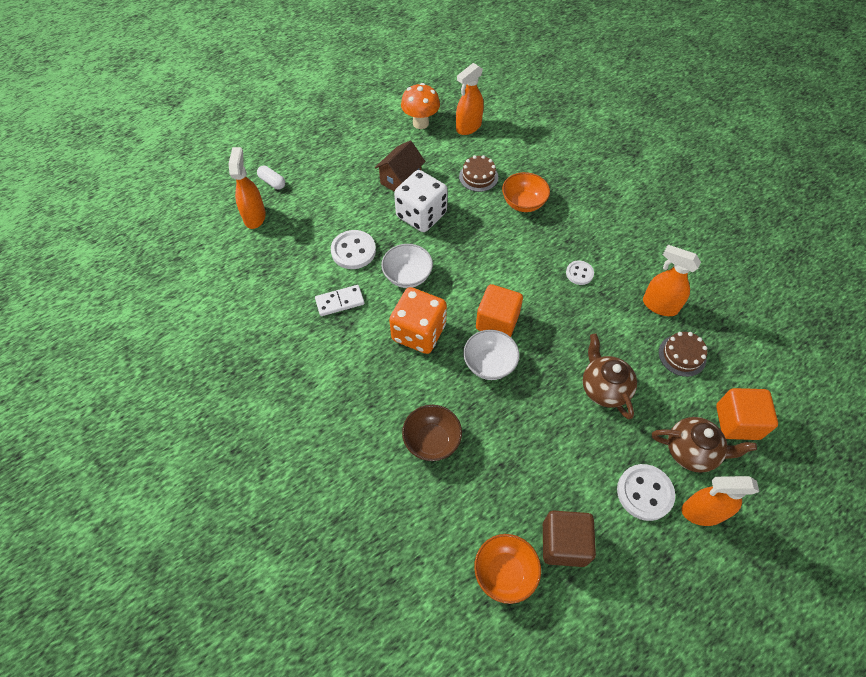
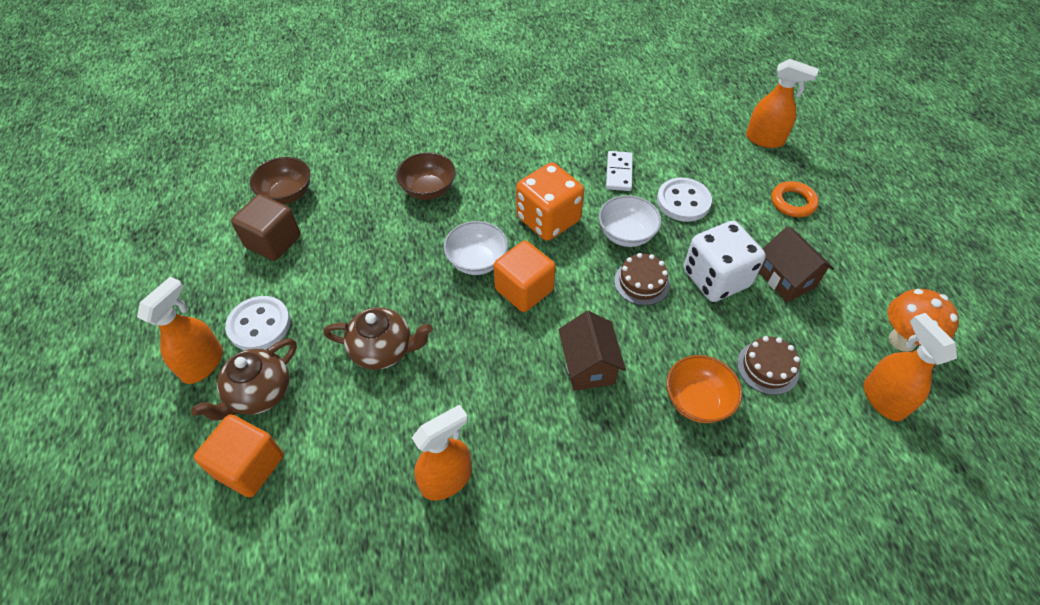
camera: 115 degrees right, 5 degrees down
white capsule [257,166,285,189] -> none
orange bowl [474,534,541,604] -> brown bowl [250,157,311,205]
white button [566,261,594,285] -> none
brown cake [659,332,707,377] -> brown cake moved to [614,253,670,306]
none -> brown house [559,311,626,391]
none -> orange ring [771,181,819,217]

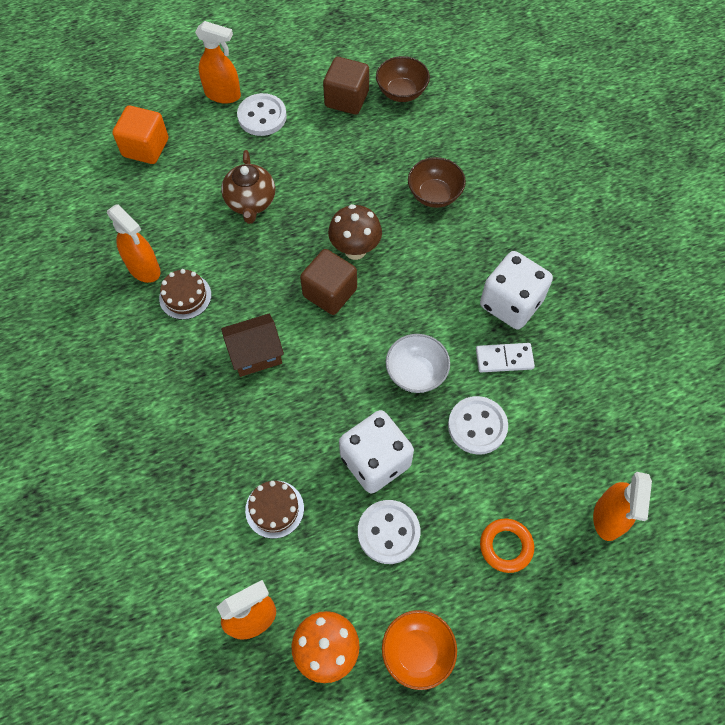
camera: 80 degrees right, 10 degrees up
brown teapot [191,338,297,421] -> none
white bowl [444,221,508,275] -> brown mushroom [328,204,382,260]
orange cube [493,241,556,312] -> brown cube [300,249,357,315]
orange dice [516,162,584,241] -> none
brown cake [614,253,670,306] -> brown cake moved to [159,269,211,320]
orange bowl [667,355,742,423] -> orange bowl moved to [382,610,457,690]
brown house [759,226,834,302] -> white button [358,500,420,564]
none -> white dice [480,251,553,329]

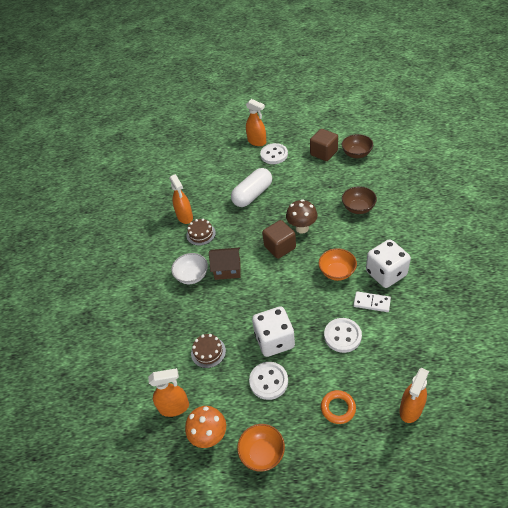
camera: 25 degrees right, 15 degrees down
orange cube [112,105,168,164] -> none
brown teapot [221,150,275,224] -> white capsule [231,168,272,207]
white bowl [386,334,450,393] -> white bowl moved to [171,253,208,284]
none -> orange bowl [319,248,357,281]

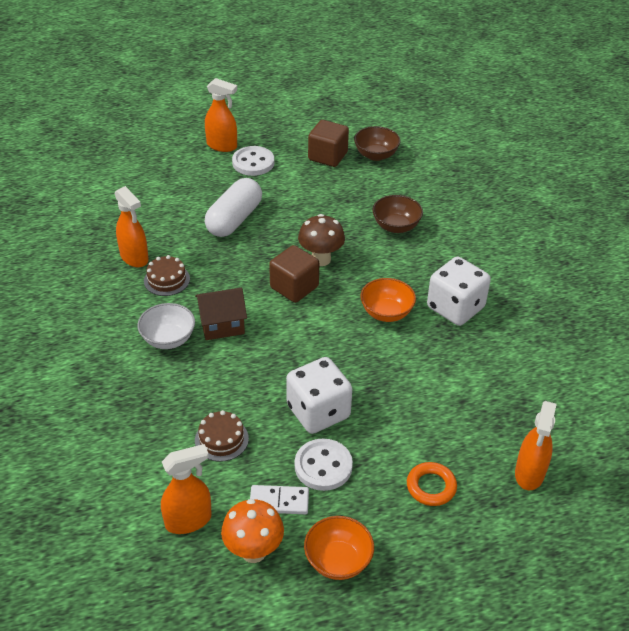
camera: 20 degrees left, 5 degrees down
white button [324,318,362,353] -> none
white domino [354,291,391,312] -> white domino moved to [250,485,309,514]

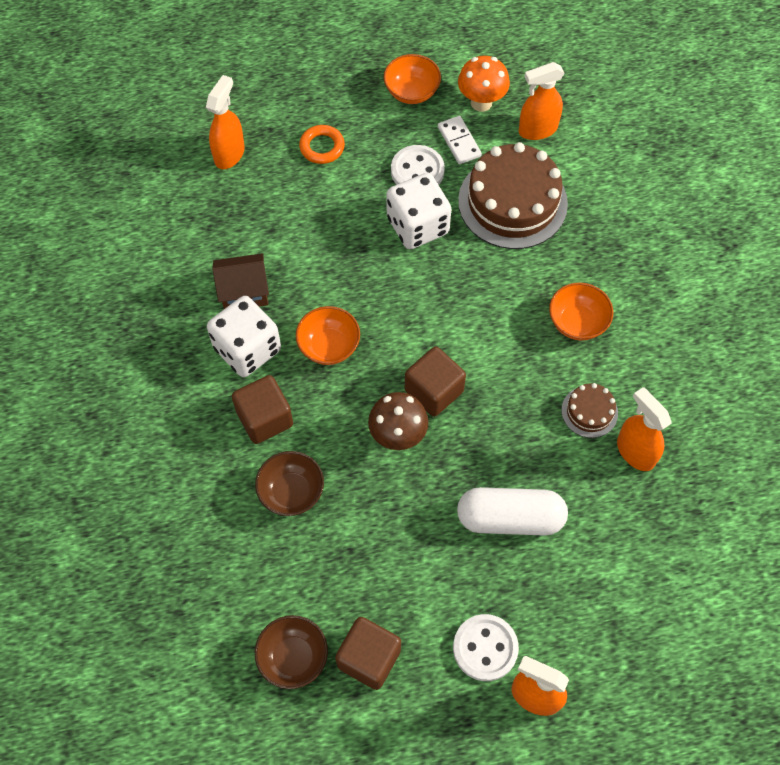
camera: 175 degrees left, 20 degrees up
white bowl [137,303,195,349] -> orange bowl [549,282,613,341]
brown house [195,288,247,340] -> brown house moved to [212,253,269,309]
brown cake [195,410,249,462] -> brown cake [458,142,568,249], size x2.12
white capsule [204,178,262,237] -> white capsule turned 60 degrees clockwise [457,487,568,536]
white domino [250,485,309,514] -> white domino turned 60 degrees clockwise [438,116,482,164]
none -> brown cube [232,375,293,444]

